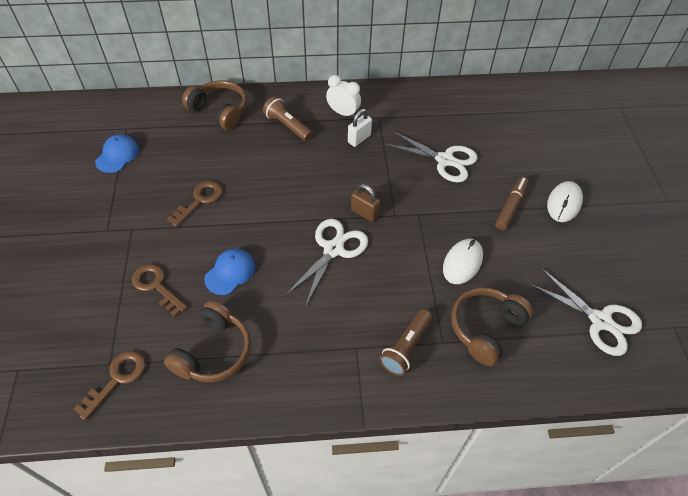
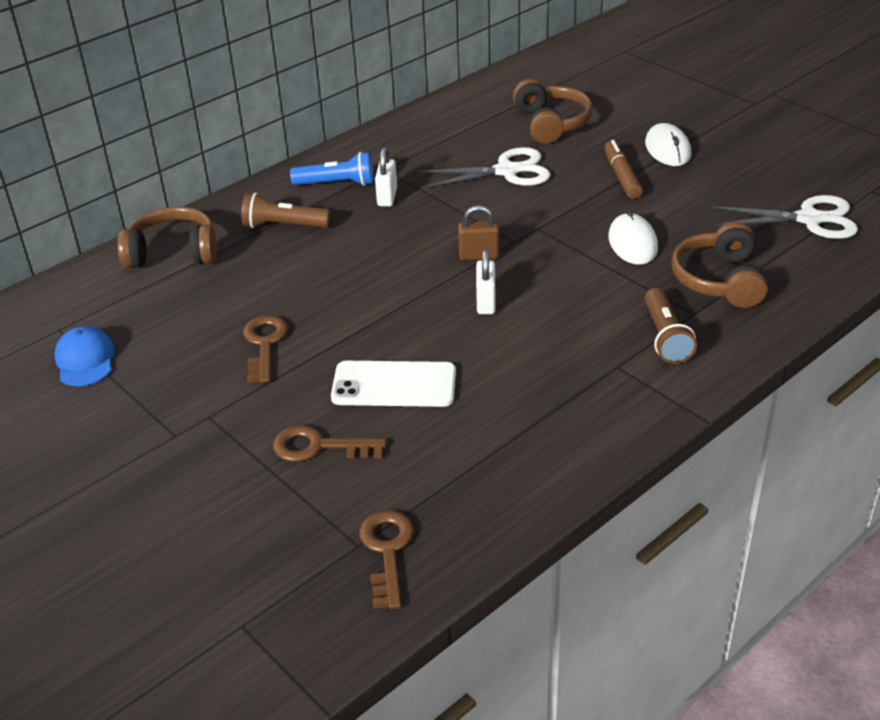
camera: 35 degrees left, 15 degrees down
brown headphones [164,300,251,383] -> brown headphones moved to [513,79,593,144]
blue cap [204,249,255,295] -> white phone [331,361,456,407]
white scissors [285,219,368,307] -> white padlock [476,249,496,314]
white clock [326,75,361,118] -> blue flashlight [290,152,374,186]

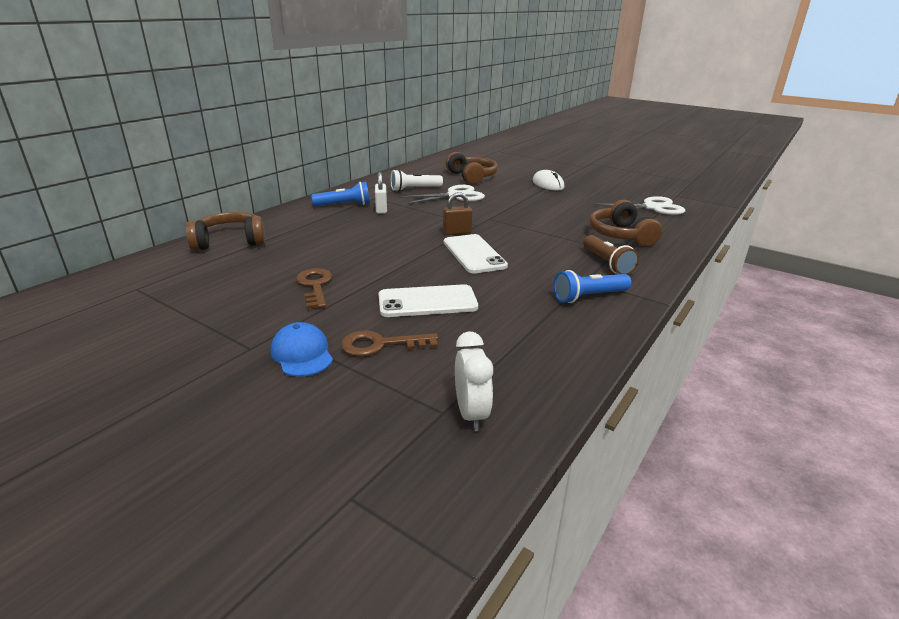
camera: 15 degrees left, 10 degrees down
blue cap [54,326,115,386] -> blue cap moved to [271,322,333,377]
brown flashlight [241,193,330,228] -> none
brown key [359,510,414,609] -> white clock [455,331,493,431]
white padlock [476,249,496,314] -> white phone [444,234,508,273]
brown marker [604,140,643,199] -> none
white mouse [608,209,658,265] -> none
none -> white flashlight [391,169,443,191]
none -> blue flashlight [554,270,632,303]

